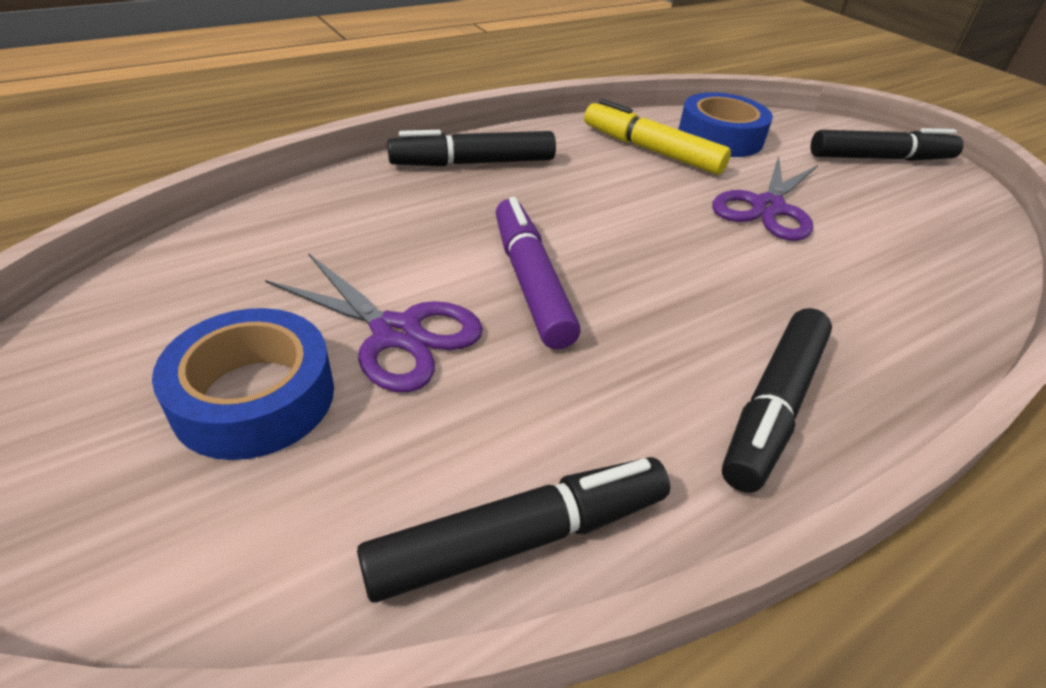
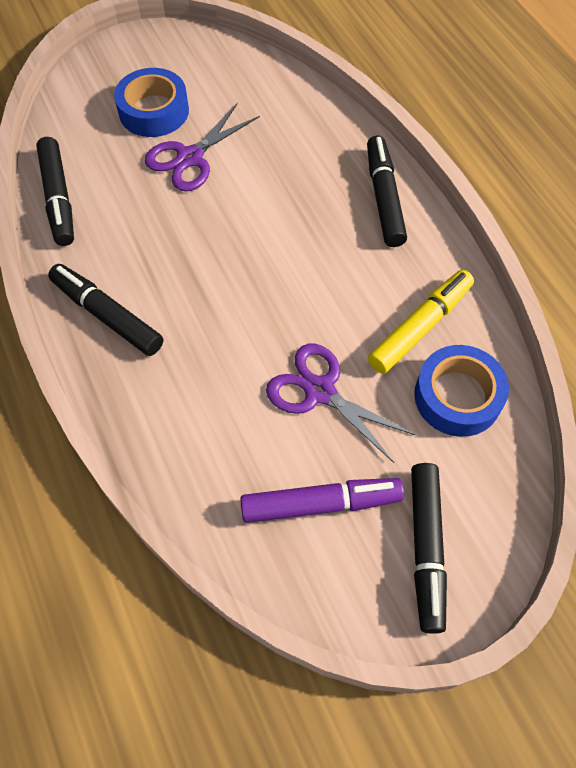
camera: 100 degrees right, 20 degrees up
purple marker [496,197,581,349] -> purple marker moved to [240,478,404,523]

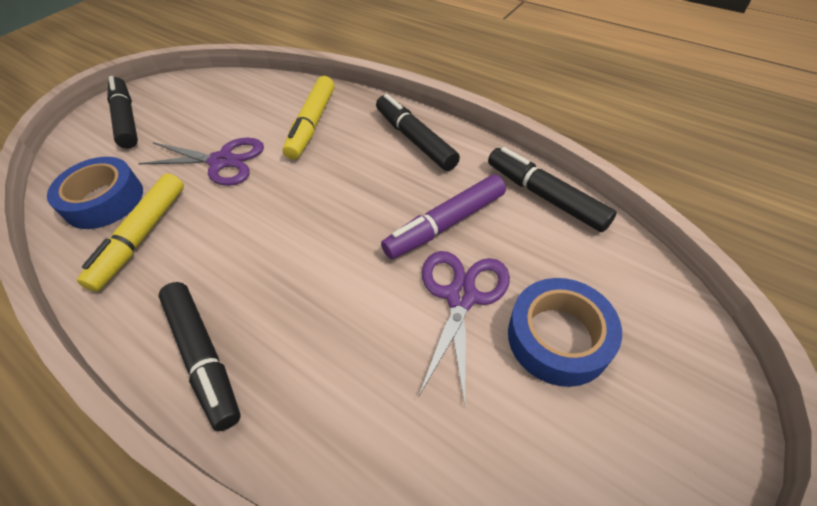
camera: 155 degrees right, 10 degrees down
black marker [48,264,163,356] -> black marker turned 135 degrees counterclockwise [376,94,460,171]
purple marker [240,478,404,523] -> purple marker moved to [381,175,506,259]
none -> yellow marker [282,76,334,160]

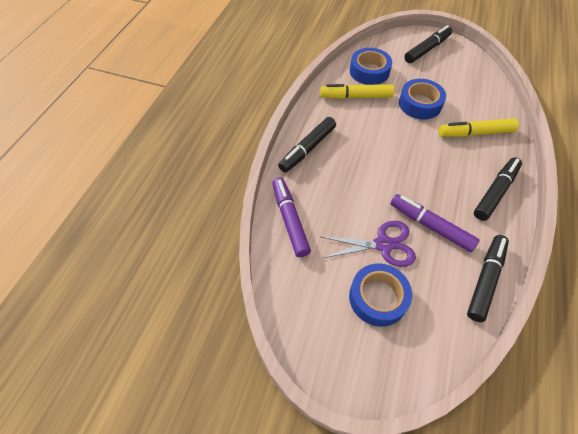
camera: 70 degrees right, 5 degrees up
purple scissors [138,138,264,186] -> blue tape [399,79,446,120]
none -> purple marker [272,178,311,257]

